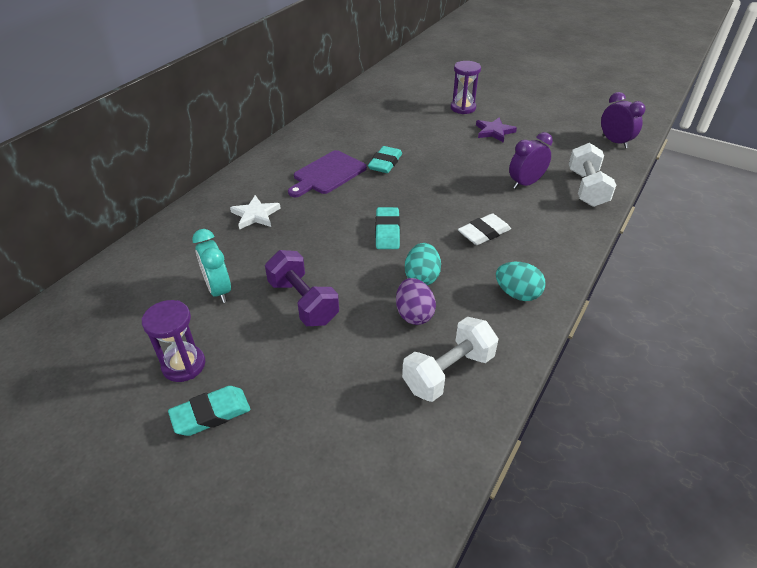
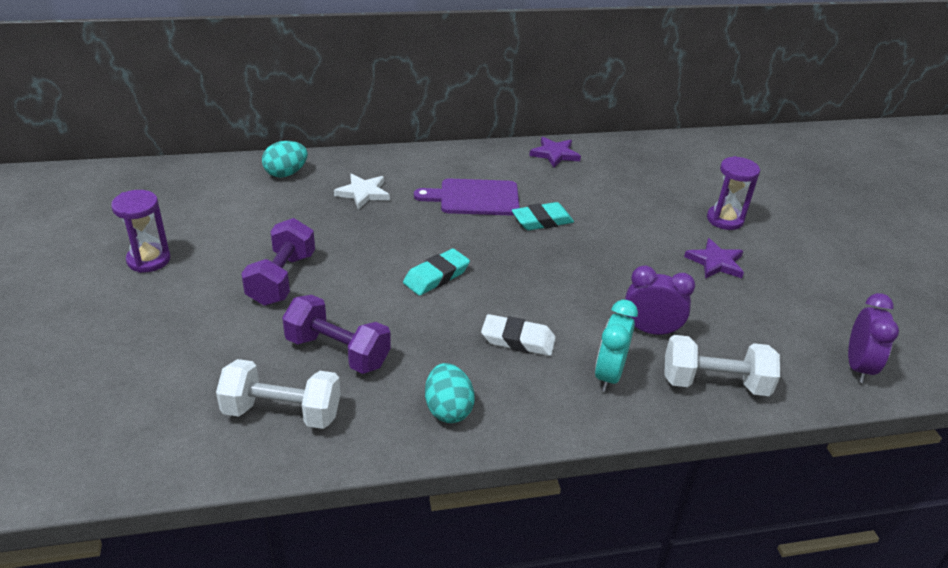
camera: 45 degrees right, 5 degrees down
turquoise eraser [168,386,250,436] -> none
turquoise clock [192,229,231,303] -> turquoise clock moved to [595,300,638,392]
purple egg [396,278,436,325] -> purple dumbbell [282,295,391,374]
turquoise egg [405,243,441,285] -> turquoise egg moved to [262,141,308,178]
white dumbbell [569,143,616,207] -> white dumbbell turned 45 degrees clockwise [664,335,780,396]
none -> purple star [529,137,581,168]

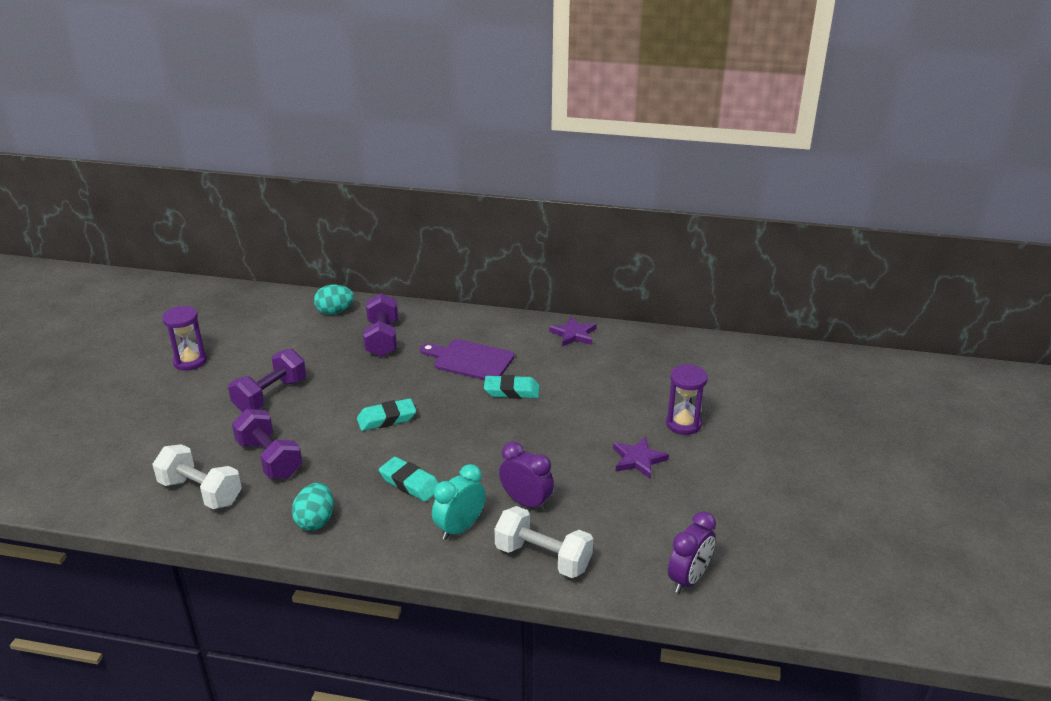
camera: 25 degrees right, 5 degrees down
white star [334,174,390,210] -> purple dumbbell [363,293,398,357]
white eraser [481,314,556,356] -> turquoise eraser [379,457,439,502]

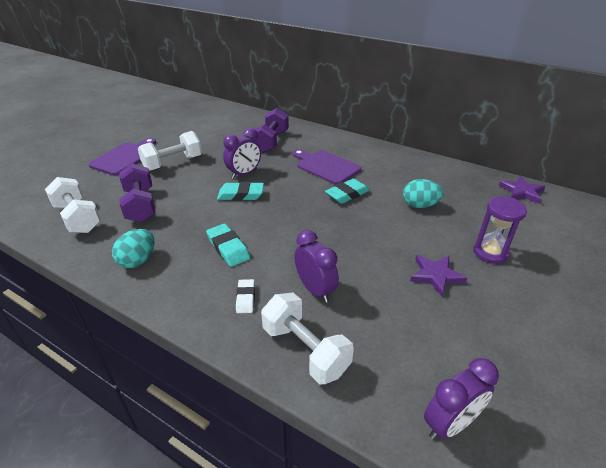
camera: 20 degrees right, 5 degrees up
purple hourglass [162,306,207,371] -> none
purple dumbbell [228,348,306,413] -> white dumbbell [138,131,202,171]
turquoise egg [314,285,354,315] -> turquoise egg moved to [403,179,443,208]
turquoise clock [432,464,486,540] -> white eraser [236,279,255,313]
turquoise eraser [484,375,540,399] -> turquoise eraser turned 60 degrees counterclockwise [325,179,370,204]
purple star [549,316,597,347] -> purple star moved to [499,176,545,204]
none -> purple cutting board [88,138,156,176]
none -> purple clock [223,128,261,179]

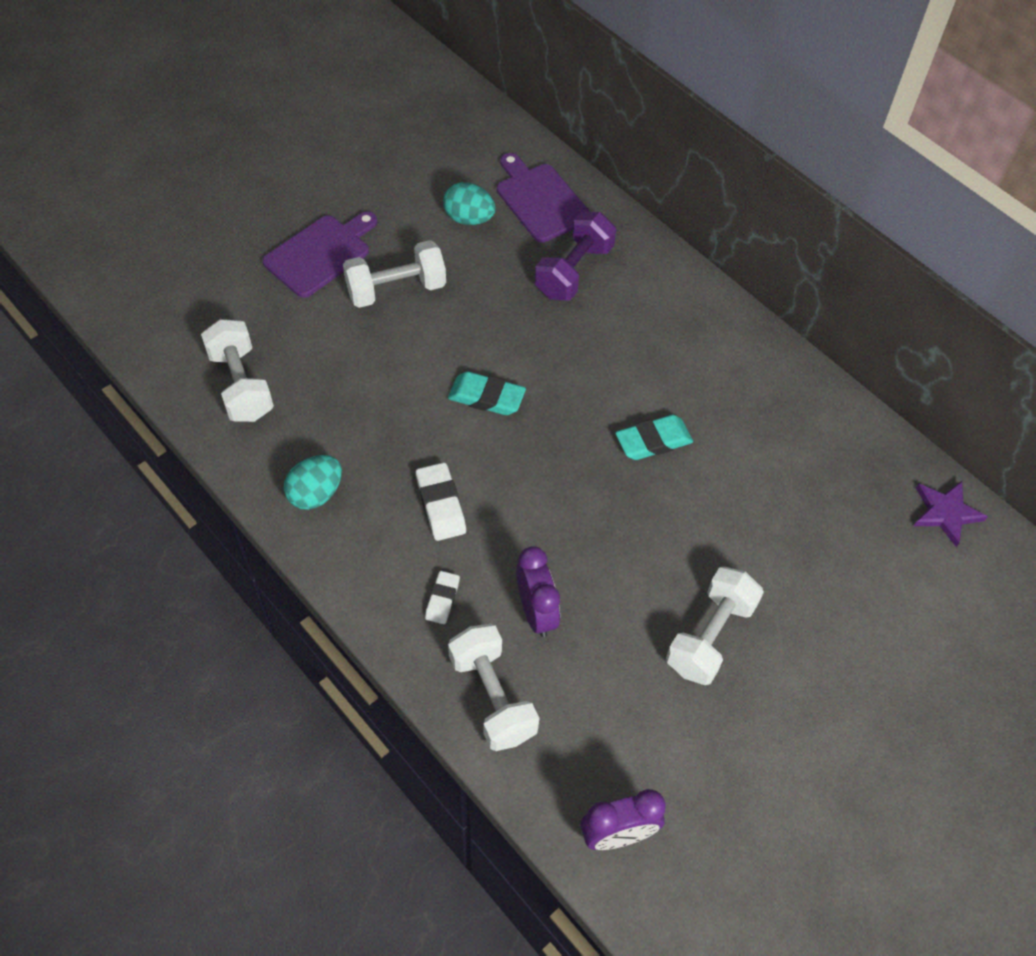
camera: 15 degrees right, 20 degrees up
purple dumbbell [119,163,156,222] -> none
turquoise eraser [206,224,250,267] -> white eraser [416,462,466,541]
purple clock [223,128,261,179] -> none
purple cutting board [293,149,361,185] -> purple cutting board moved to [497,153,590,243]
turquoise egg [403,179,443,208] -> turquoise egg moved to [443,182,496,225]
purple star [410,255,467,296] -> white dumbbell [666,567,764,685]
purple hourglass [473,196,527,264] -> none

